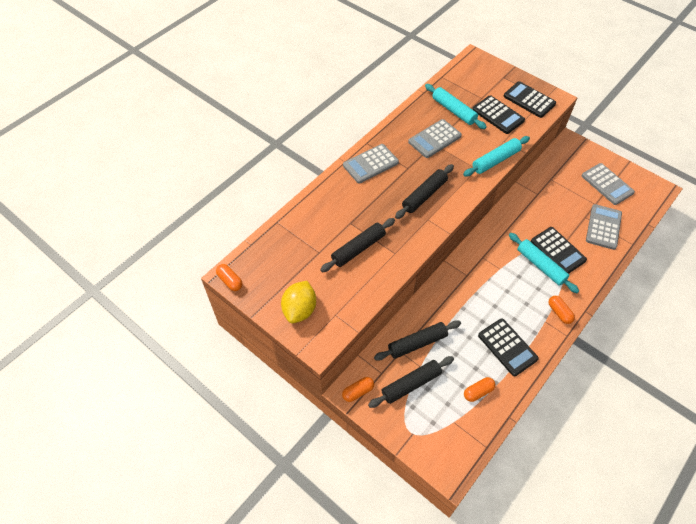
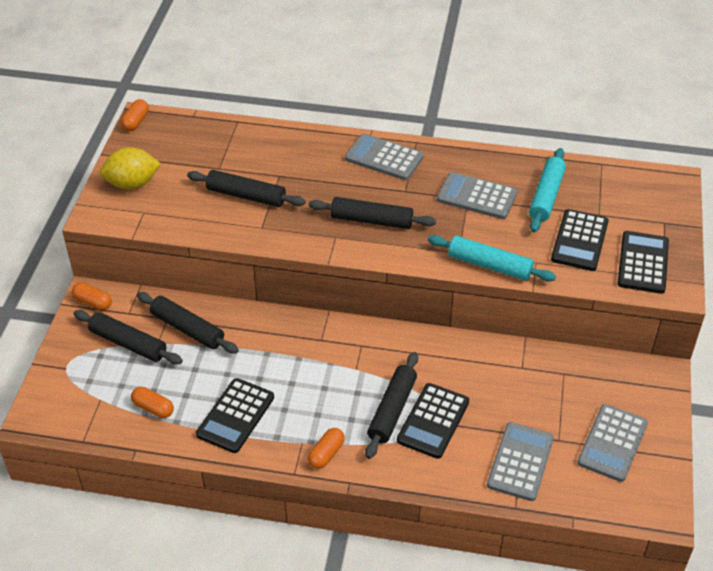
camera: 60 degrees right, 10 degrees down
turquoise rolling pin [509,233,579,293] -> black rolling pin [365,352,418,459]
grey calculator [586,204,622,250] -> grey calculator turned 60 degrees counterclockwise [487,422,554,501]

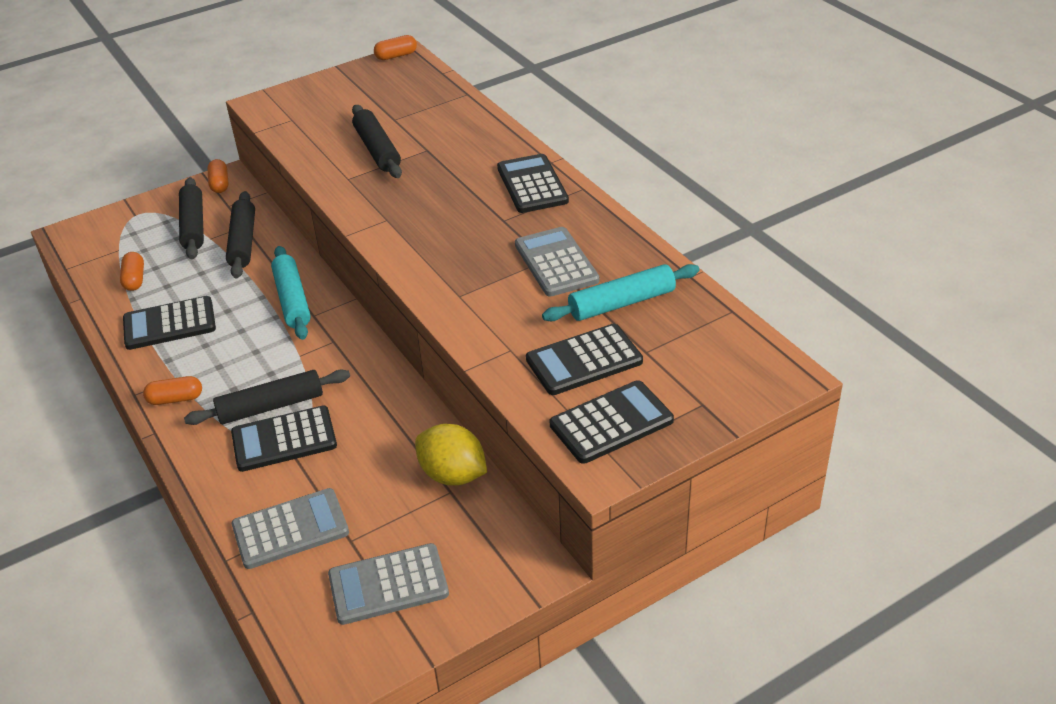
camera: 50 degrees right, 5 degrees down
yellow lemon [100,147,161,190] -> yellow lemon moved to [415,424,487,486]
black rolling pin [309,197,436,229] -> none
grey calculator [345,134,424,180] -> black calculator [497,154,569,213]
turquoise rolling pin [428,235,556,281] -> turquoise rolling pin moved to [271,246,311,340]

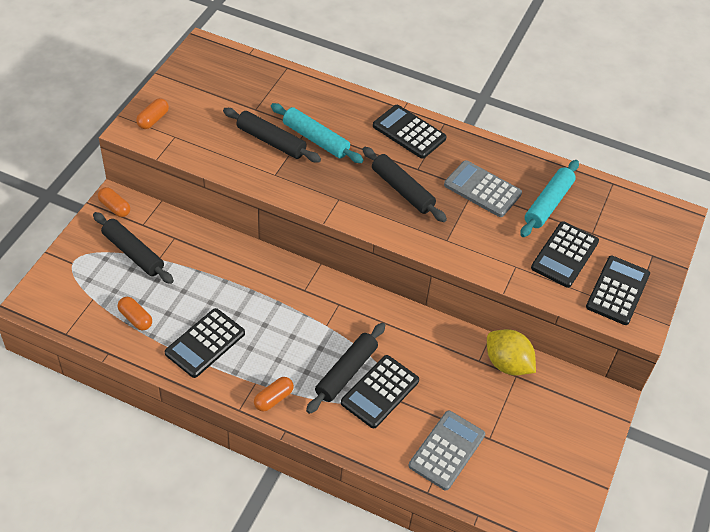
camera: 40 degrees left, 10 degrees up
black rolling pin [226,191,255,278] -> black rolling pin moved to [362,147,447,222]
turquoise rolling pin [271,246,311,340] -> turquoise rolling pin moved to [271,103,364,163]
grey calculator [328,543,449,625] -> none
orange capsule [374,35,417,60] -> orange capsule moved to [136,98,169,129]
yellow lemon [415,424,487,486] -> yellow lemon turned 45 degrees clockwise [487,329,536,375]

